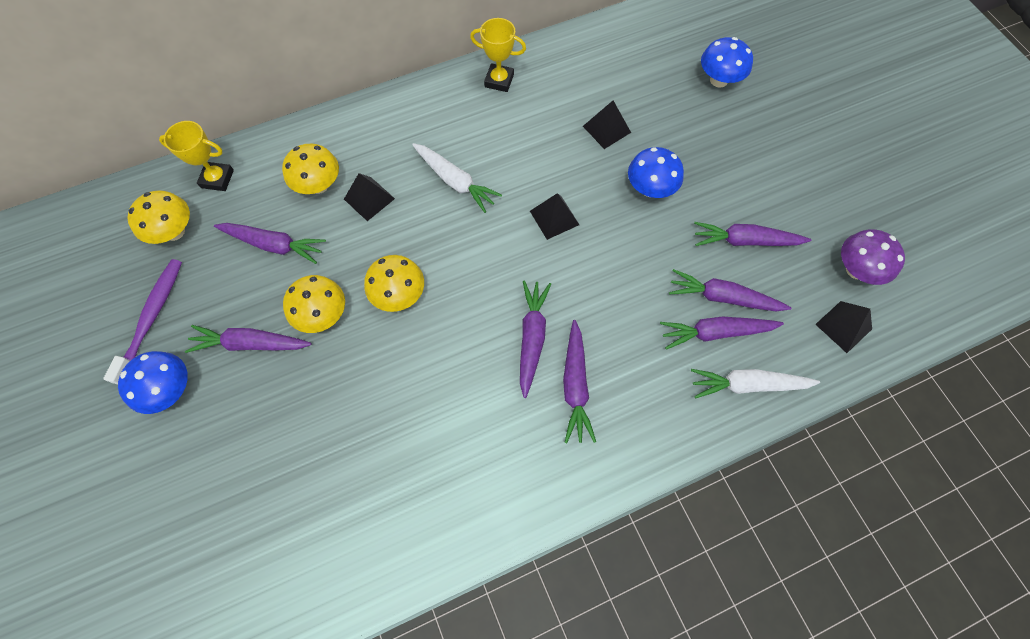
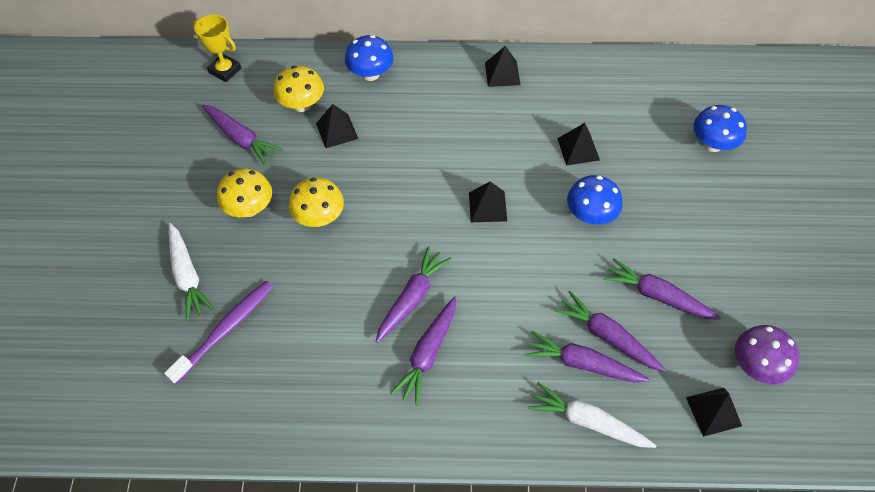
camera: 25 degrees right, 10 degrees down
purple toothbrush [103,259,182,384] -> purple toothbrush moved to [164,281,273,385]
blue mushroom [118,351,188,414] -> blue mushroom moved to [345,35,394,81]
yellow mushroom [127,190,190,244] -> none
purple carrot [185,325,311,353] -> none
white carrot [412,143,502,213] -> white carrot moved to [169,223,215,321]
yellow trophy [470,18,526,92] -> black pyramid [485,46,520,87]

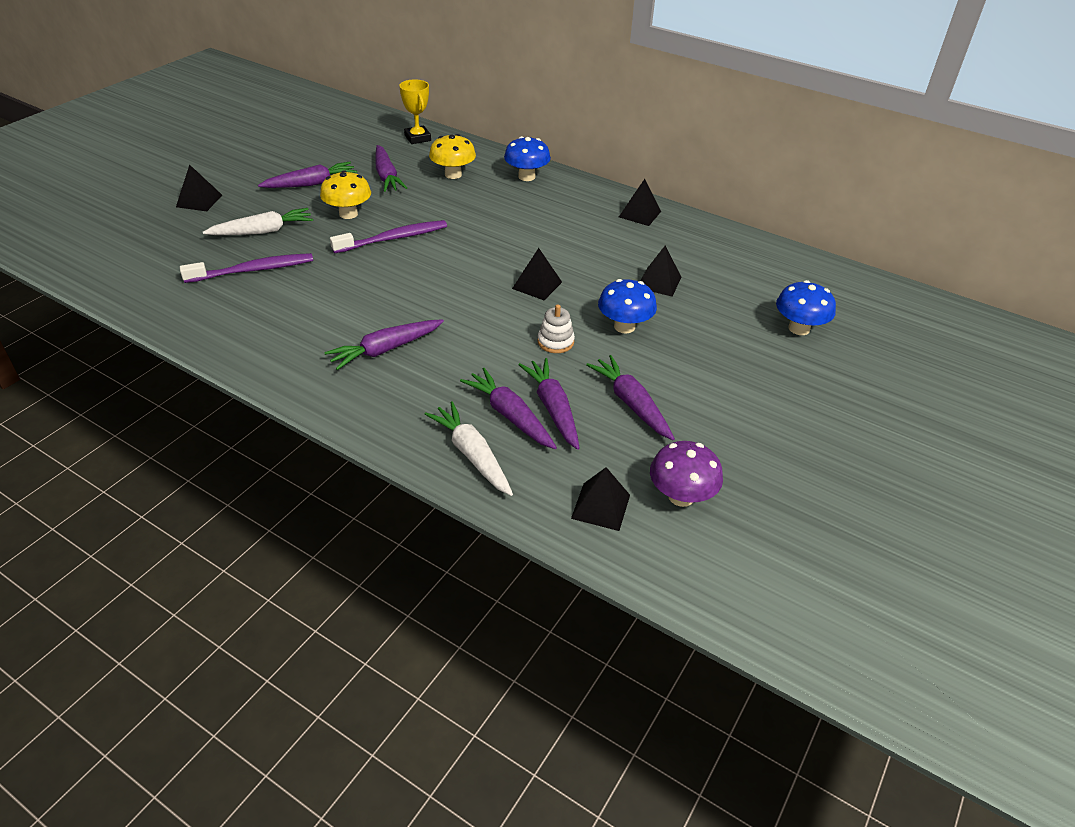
camera: 30 degrees right, 15 degrees down
white carrot [169,223,215,321] -> white carrot turned 120 degrees counterclockwise [203,208,313,235]
yellow mushroom [289,177,344,227] -> purple toothbrush [330,220,447,253]
black pyramid [316,104,358,148] -> black pyramid moved to [176,164,222,211]
purple carrot [376,246,452,343] -> purple carrot moved to [258,162,357,188]
none -> white stacking toy [538,304,575,353]

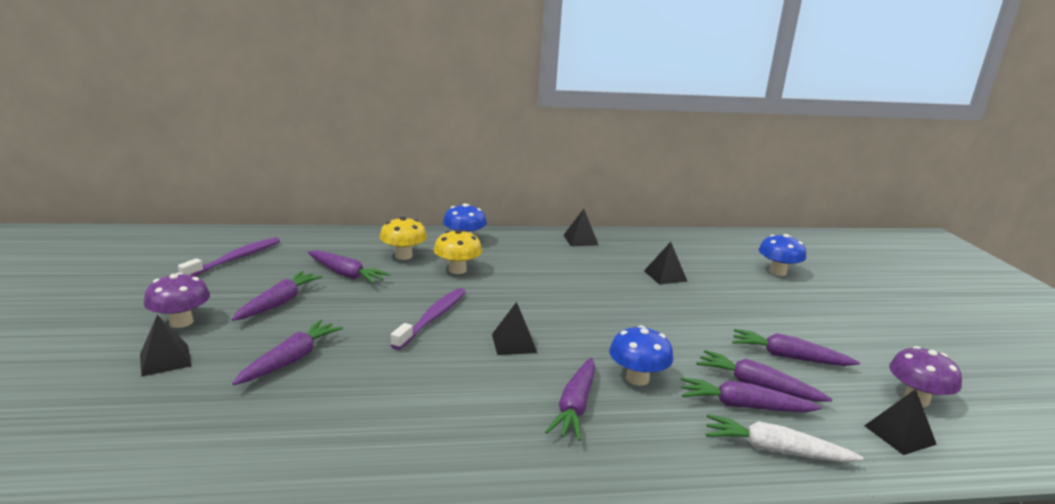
camera: 40 degrees left, 20 degrees down
purple toothbrush [180,253,313,283] -> purple toothbrush moved to [178,237,280,276]
white carrot [203,208,313,235] -> purple carrot [232,320,343,385]
yellow mushroom [320,170,371,219] -> yellow mushroom moved to [434,229,482,274]
yellow trophy [399,79,431,144] -> none
black pyramid [512,248,562,300] -> black pyramid moved to [492,302,537,355]
white stacking toy [538,304,575,353] -> none
blue mushroom [598,279,657,334] -> blue mushroom moved to [609,325,673,386]
none -> purple mushroom [144,272,210,328]

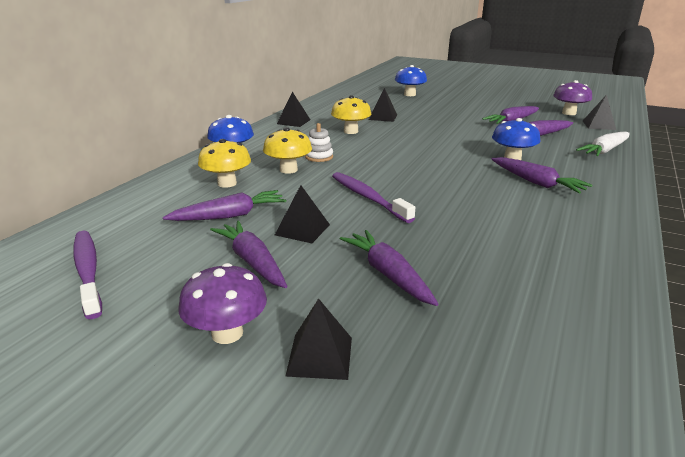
camera: 55 degrees left, 5 degrees up
black pyramid [492,302,537,355] -> black pyramid moved to [275,185,330,243]
purple carrot [681,377,822,412] -> none
none -> white stacking toy [305,123,333,162]
none -> yellow mushroom [331,95,371,134]

